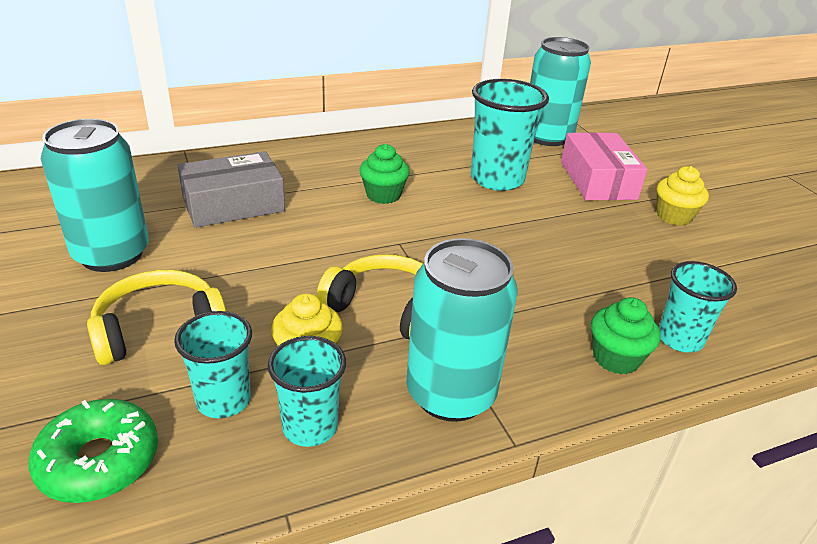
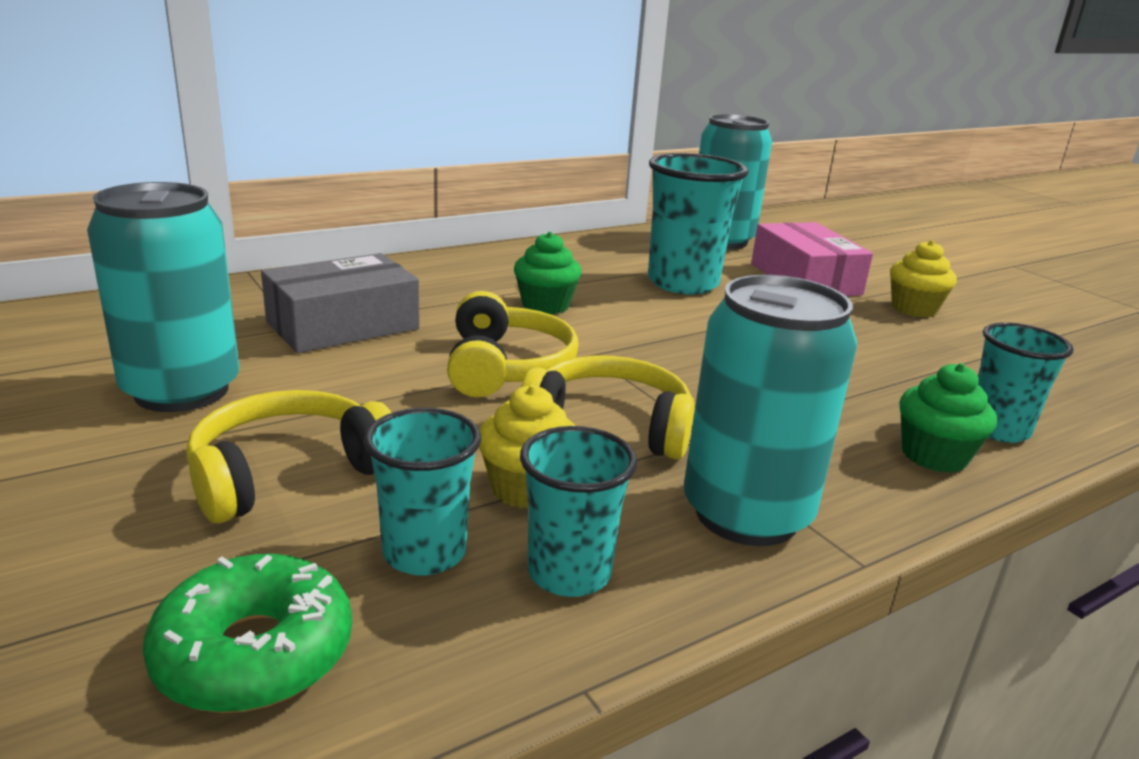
camera: 10 degrees left, 10 degrees down
none -> yellow headphones [447,291,579,397]

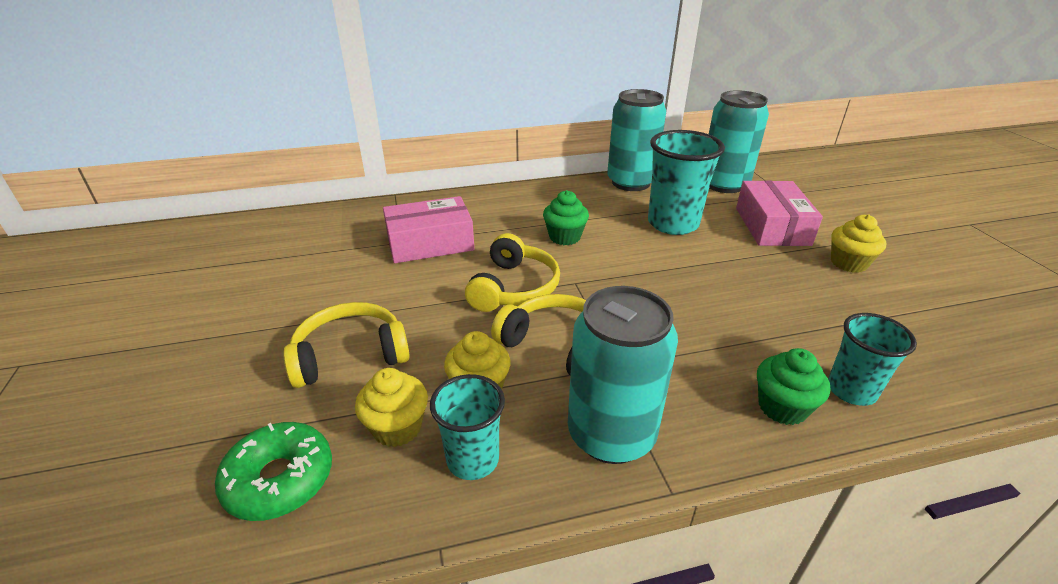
camera: 20 degrees right, 10 degrees up
turquoise can [87,182,239,412] -> turquoise can moved to [607,89,666,191]
grey box [261,253,420,353] -> pink box [383,196,475,263]
turquoise cup [364,408,481,576] -> yellow cupcake [355,368,428,447]

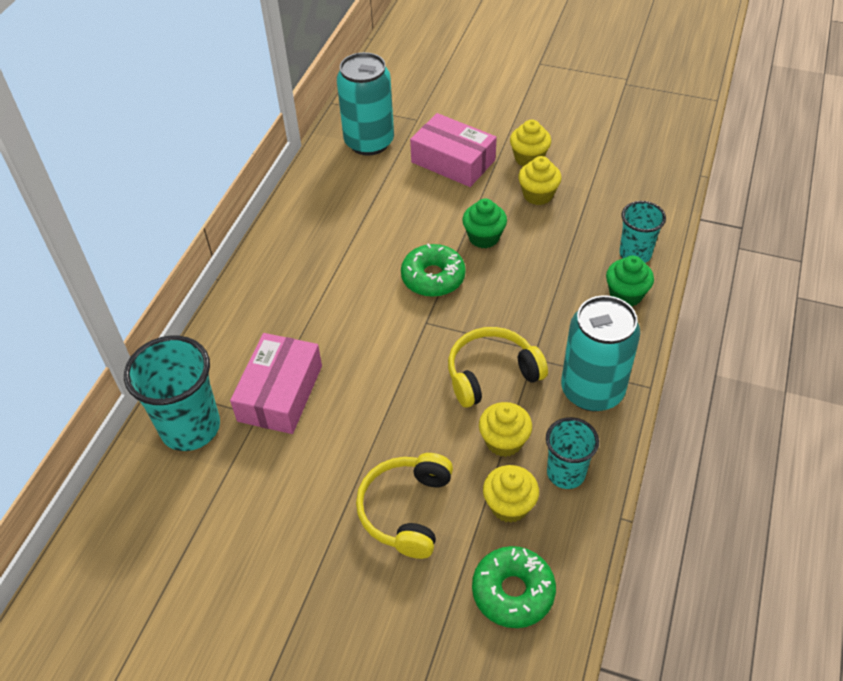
camera: 55 degrees left, 15 degrees up
yellow headphones [465,233,560,312] -> none
green cupcake [543,190,589,245] -> green cupcake moved to [462,199,507,248]
turquoise can [607,89,666,191] -> none
turquoise cup [648,130,725,235] -> turquoise cup moved to [124,335,220,451]
none -> green donut [401,243,466,297]
none -> yellow cupcake [518,156,561,205]

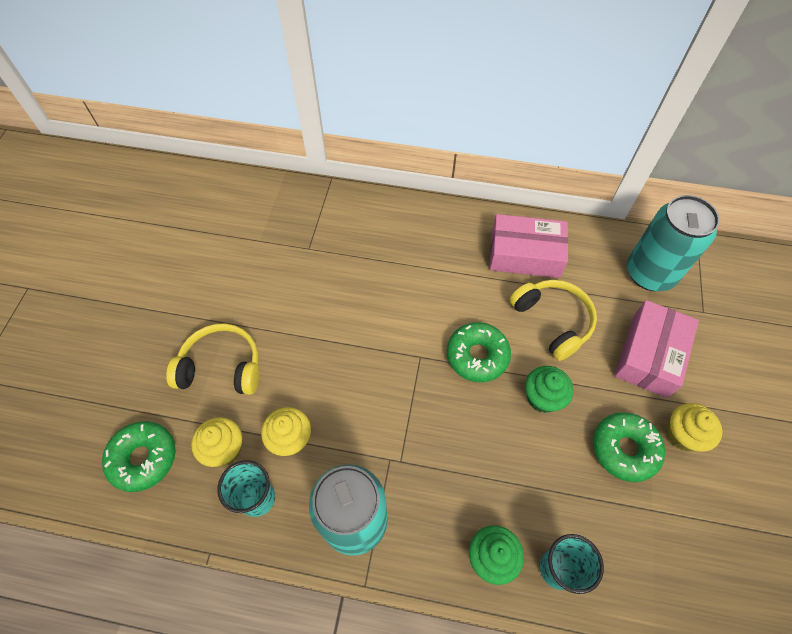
camera: 80 degrees right, 10 degrees up
turquoise cup [124,335,220,451] -> none
pink box [230,333,322,434] -> pink box moved to [489,214,568,278]
yellow headphones [448,327,548,407] -> yellow headphones moved to [510,280,597,361]
yellow cupcake [518,156,561,205] -> green donut [593,412,665,482]

